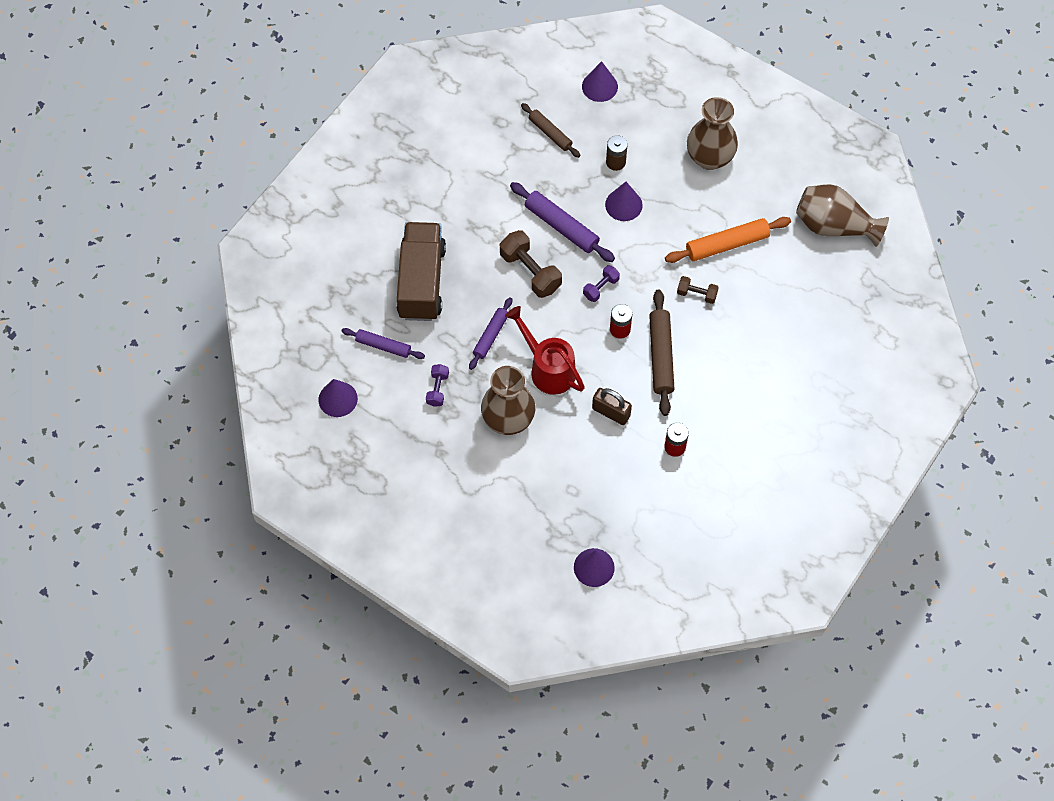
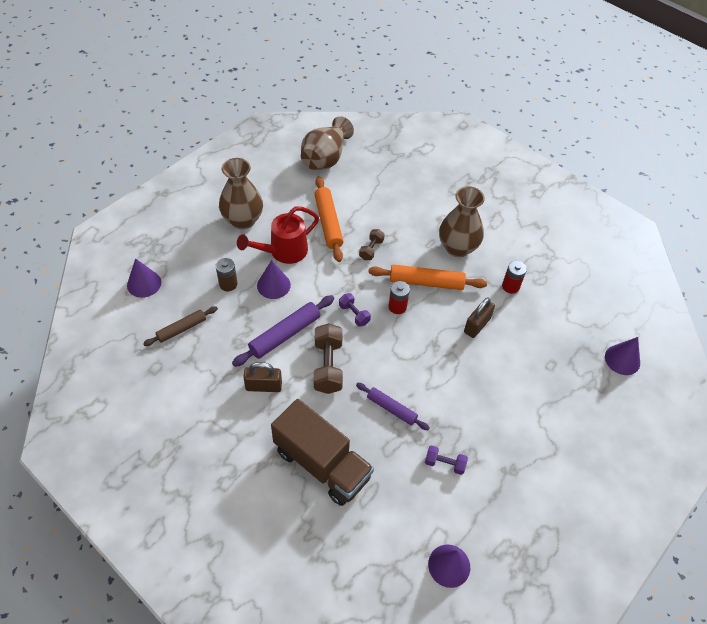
camera: 85 degrees left, 10 degrees down
purple rolling pin [341,328,425,359] -> none
brown truck [396,222,446,321] -> brown truck turned 150 degrees counterclockwise [271,399,374,506]
brown vase [481,366,535,435] -> brown vase moved to [439,186,485,257]
brown dumbbell [500,230,562,298] -> brown dumbbell turned 60 degrees counterclockwise [314,323,343,394]
red watering can [505,306,585,395] -> red watering can moved to [237,207,319,264]
brown rolling pin [649,289,674,416] -> orange rolling pin [368,264,487,290]
none -> brown padlock [243,362,282,392]

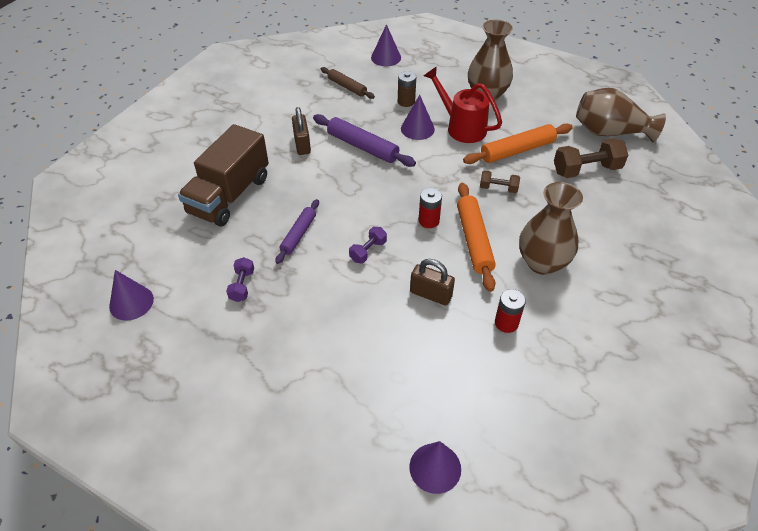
camera: 80 degrees right, 5 degrees down
brown dumbbell [314,323,343,394] -> brown dumbbell moved to [554,138,628,178]
purple dumbbell [339,293,371,327] -> purple dumbbell moved to [349,227,387,263]

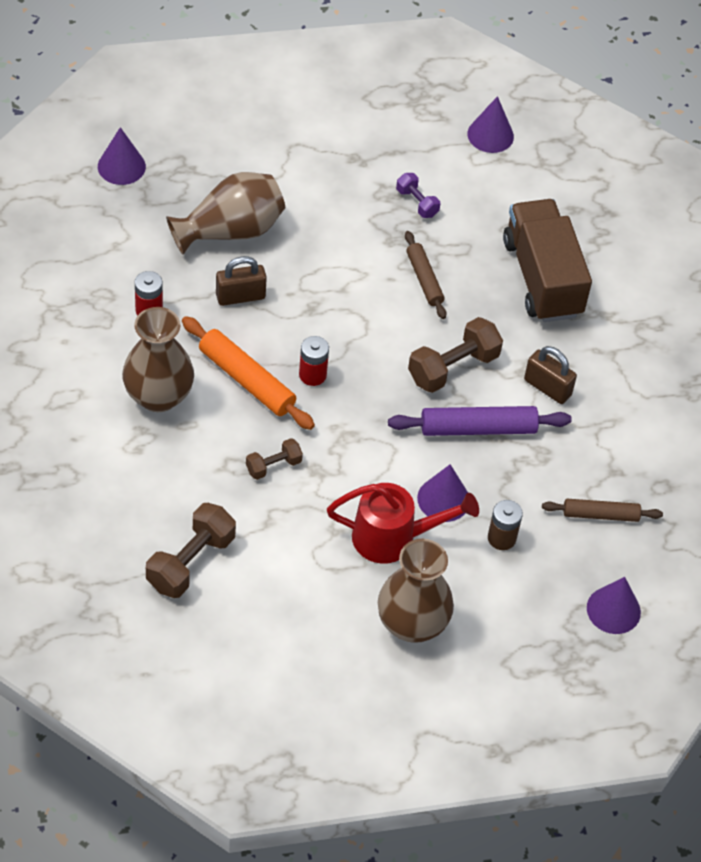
camera: 135 degrees right, 5 degrees up
purple rolling pin [275,199,319,264] -> brown rolling pin [405,231,446,319]
purple dumbbell [349,227,387,263] -> none
orange rolling pin [463,124,573,164] -> none
brown vase [576,88,666,142] -> brown vase moved to [166,172,285,255]
none -> brown dumbbell [408,317,503,393]

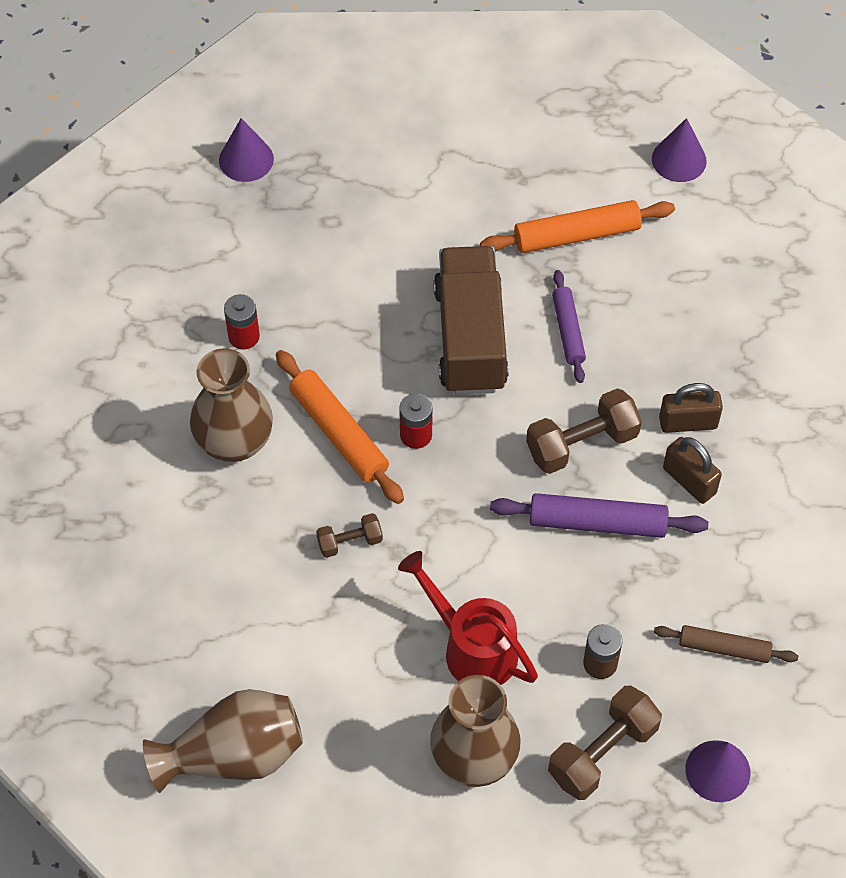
camera: 15 degrees right, 5 degrees up
brown dumbbell [146,503,236,598] -> brown dumbbell moved to [548,686,662,800]
brown vase [166,172,285,255] -> brown vase moved to [143,689,303,793]
brown padlock [216,256,267,306] -> brown padlock moved to [659,383,723,433]
red watering can [327,483,479,564] -> red watering can turned 150 degrees counterclockwise [398,551,538,685]
purple dumbbell [396,173,440,218] -> orange rolling pin [480,200,675,253]
brown rolling pin [405,231,446,319] -> purple rolling pin [552,270,586,383]
purple cone [417,464,468,522] -> none
brown truck [503,199,592,322] -> brown truck moved to [433,246,509,395]

